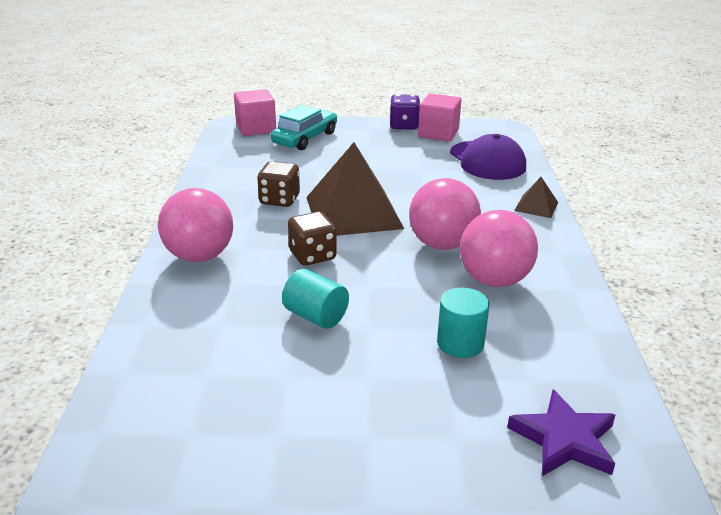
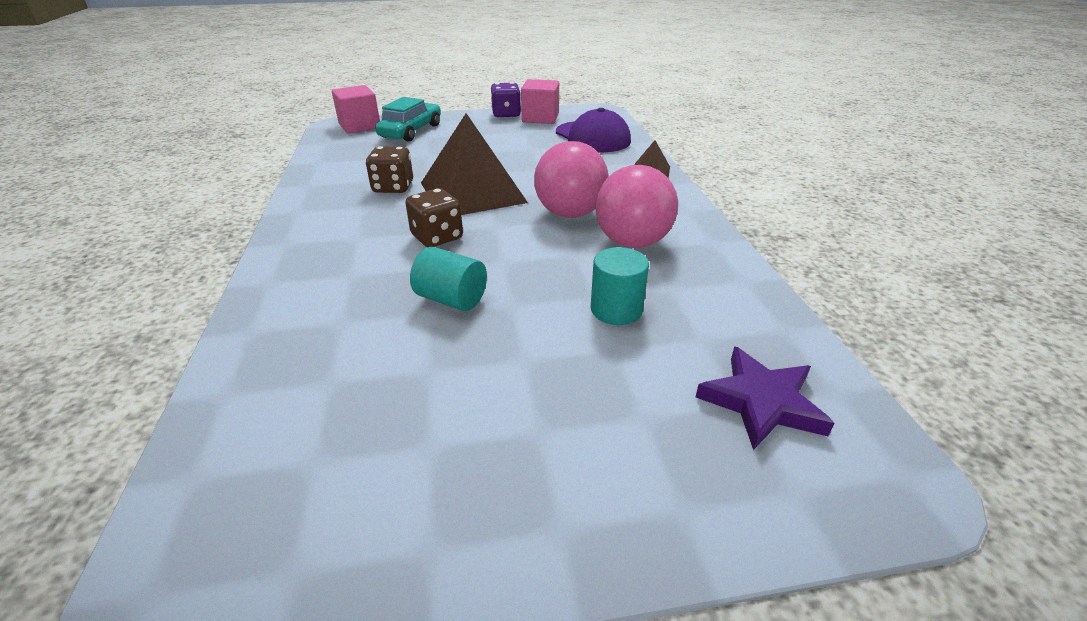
camera: 10 degrees left, 5 degrees up
pink ball [158,188,233,262] -> none

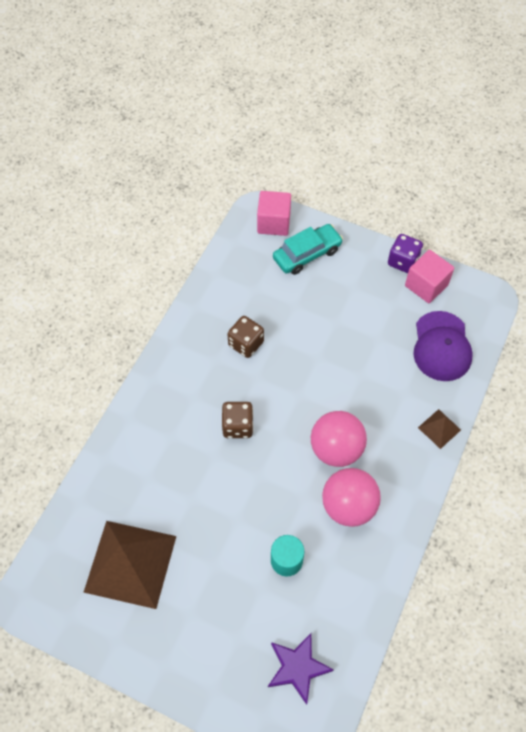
camera: 35 degrees right, 25 degrees up
turquoise cylinder [410,247,487,311] -> none
brown pyramid [421,113,528,215] -> brown pyramid moved to [84,521,176,609]

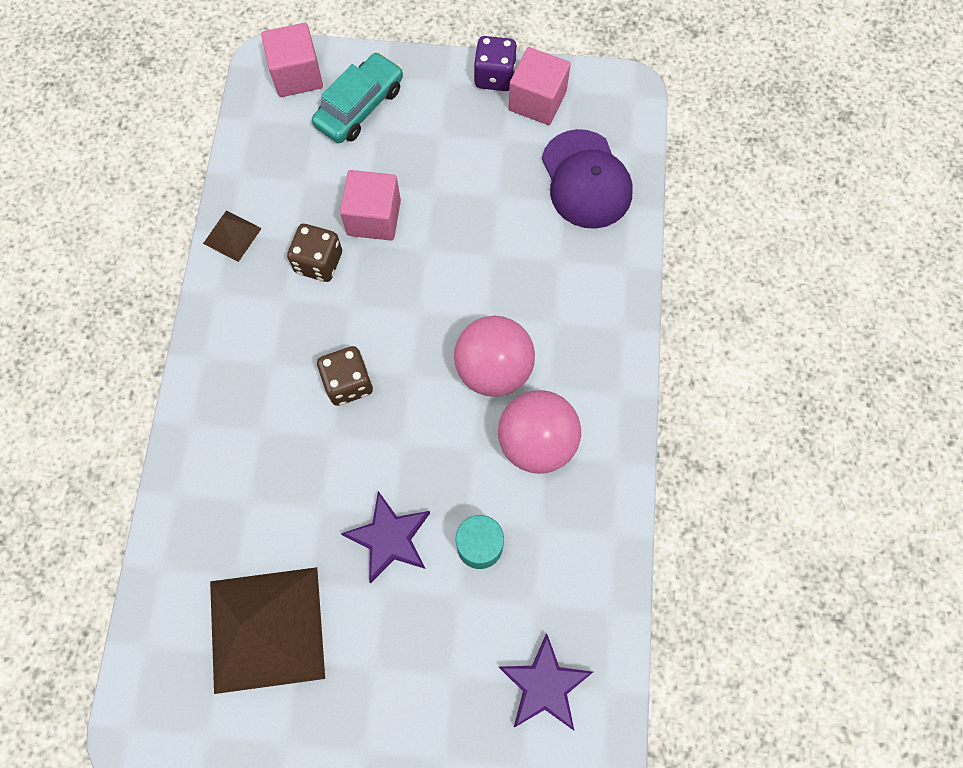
camera: 20 degrees left, 10 degrees up
brown pyramid [418,409,461,449] -> brown pyramid moved to [203,210,262,262]
none -> pink cube [340,170,401,241]
none -> purple star [341,491,430,583]

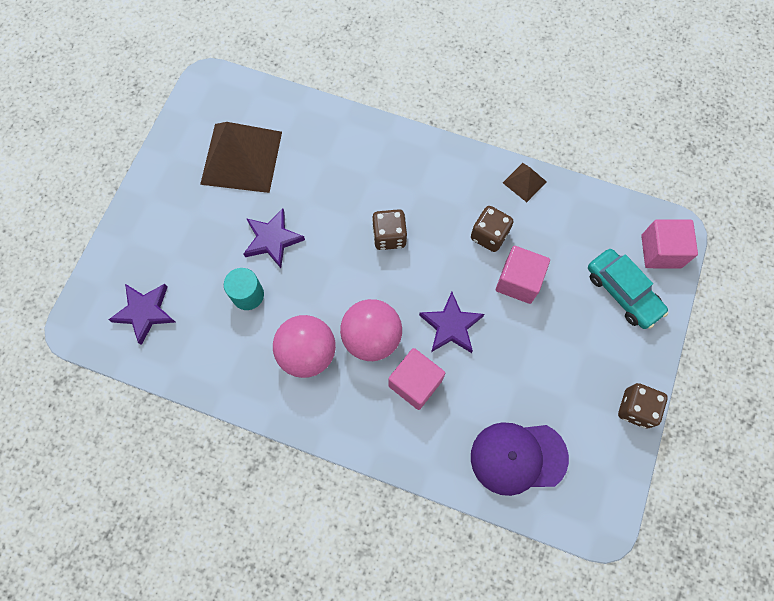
camera: 105 degrees right, 0 degrees up
purple dice [474,36,517,91] -> brown dice [618,383,668,429]
pink cube [508,47,571,125] -> pink cube moved to [388,348,445,410]
none -> purple star [419,292,484,353]

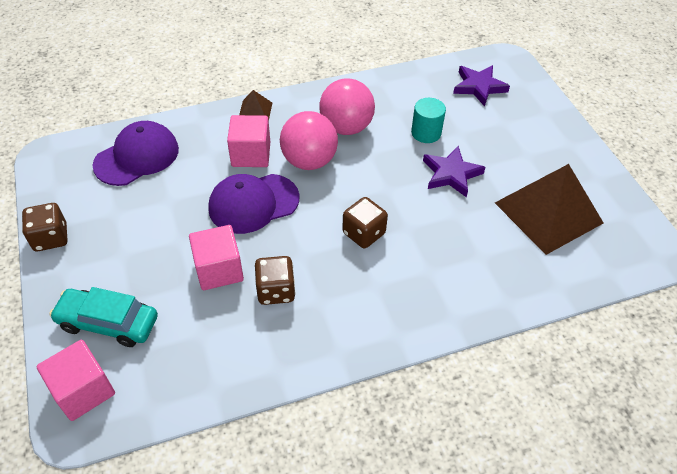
camera: 140 degrees right, 20 degrees down
purple star [419,292,484,353] -> purple cap [208,174,300,234]
brown pyramid [503,163,547,202] -> brown pyramid moved to [239,90,272,120]

